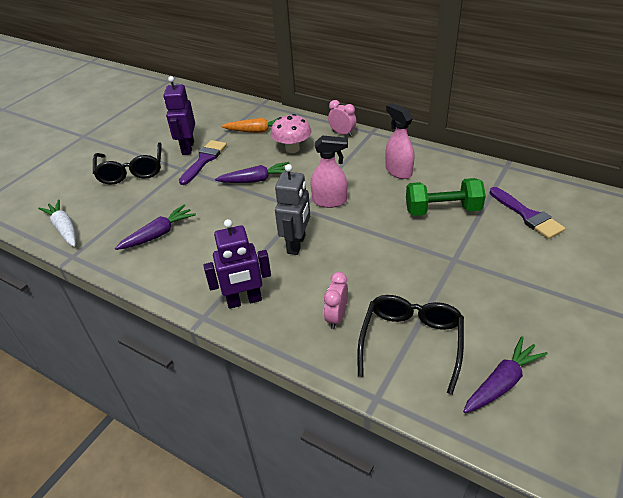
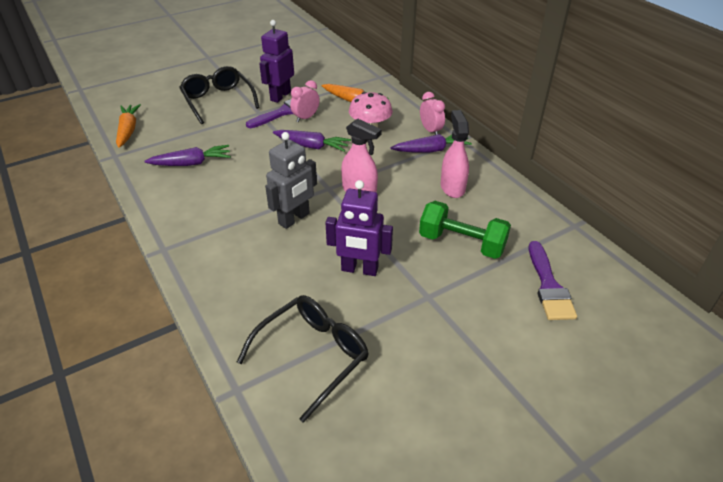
camera: 25 degrees right, 0 degrees up
white carrot [38,199,76,247] -> orange carrot [116,104,141,148]
black glasses [93,143,162,185] -> black glasses turned 135 degrees clockwise [179,66,260,124]
purple robot [204,219,271,309] -> purple robot moved to [325,180,393,276]
pink clock [324,272,348,329] -> pink clock moved to [290,80,320,122]
purple carrot [463,336,548,413] -> purple carrot moved to [390,134,472,153]

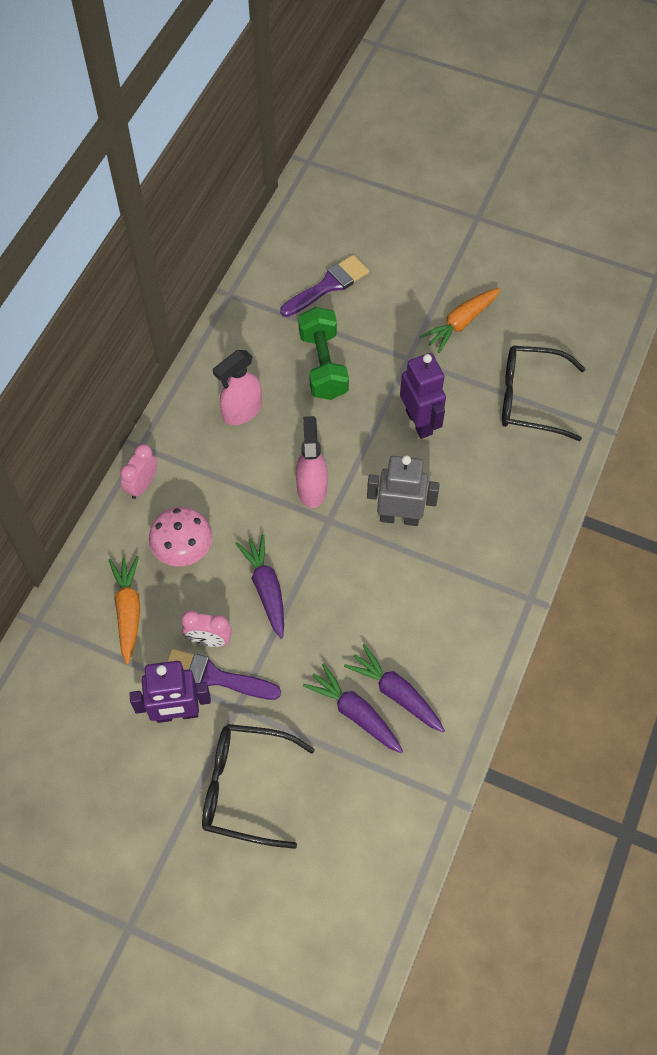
camera: 125 degrees left, 20 degrees up
orange carrot [116,104,141,148] -> orange carrot moved to [420,288,501,353]
black glasses [179,66,260,124] -> black glasses turned 75 degrees clockwise [202,724,315,849]
purple carrot [390,134,472,153] -> purple carrot moved to [303,663,403,753]

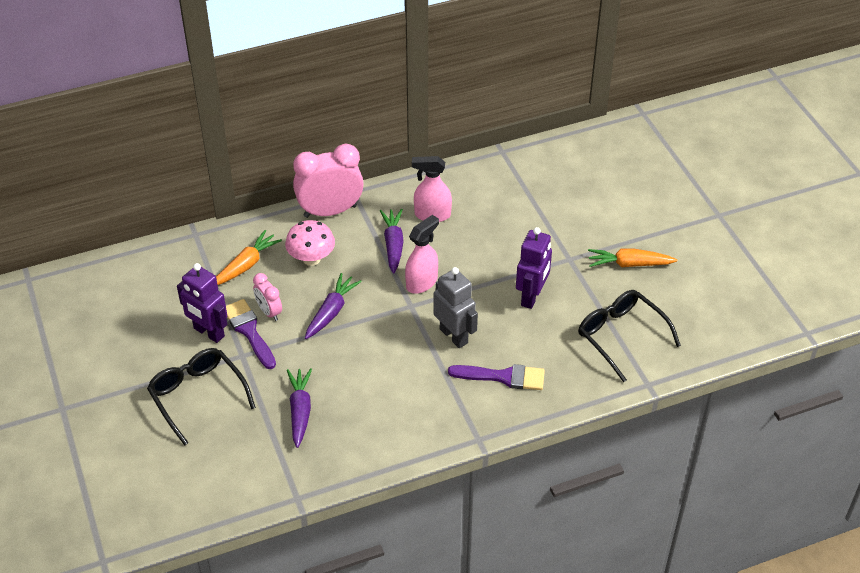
camera: 45 degrees right, 15 degrees down
pink clock [120,444,157,499] -> pink clock [293,144,364,218], size x1.93
purple brush [280,255,369,317] -> purple brush moved to [448,364,545,390]
green dumbbell [298,307,349,400] -> none
purple carrot [344,644,445,732] -> purple carrot moved to [380,209,404,274]

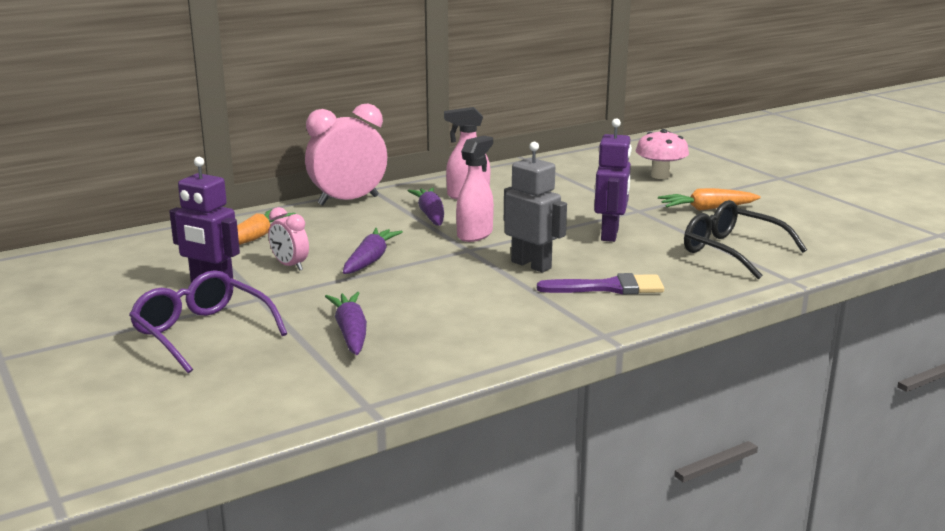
camera: 10 degrees left, 25 degrees down
black glasses [147,348,256,446] -> purple glasses [129,270,287,373]
purple brush [226,299,276,369] -> none
pink mushroom [285,220,335,266] -> pink mushroom moved to [636,129,689,179]

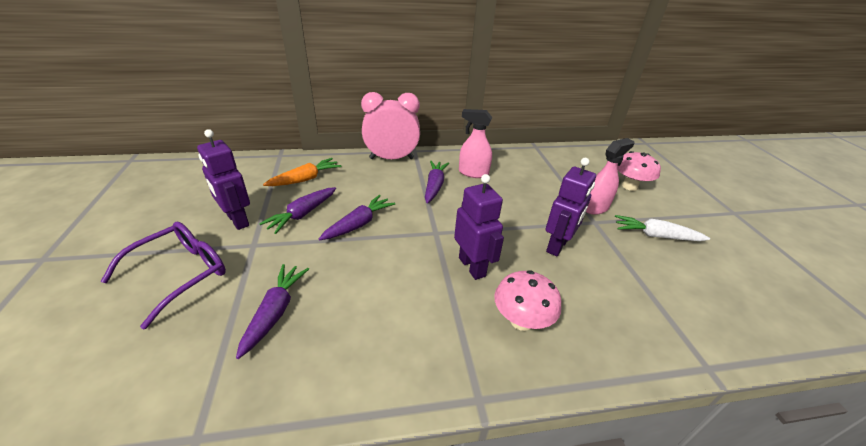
camera: 20 degrees right, 15 degrees up
purple glasses [129,270,287,373] -> purple glasses turned 60 degrees clockwise [100,222,226,329]
pink clock [268,207,309,271] -> purple carrot [259,187,336,234]
pink spray bottle [456,136,494,242] -> pink spray bottle moved to [586,138,634,215]
grey robot [504,142,567,272] -> purple robot [454,174,504,280]
purple brush [537,273,664,294] -> pink mushroom [494,270,561,331]
orange carrot [658,188,761,211] -> white carrot [615,215,710,241]
black glasses [684,200,807,279] -> none

